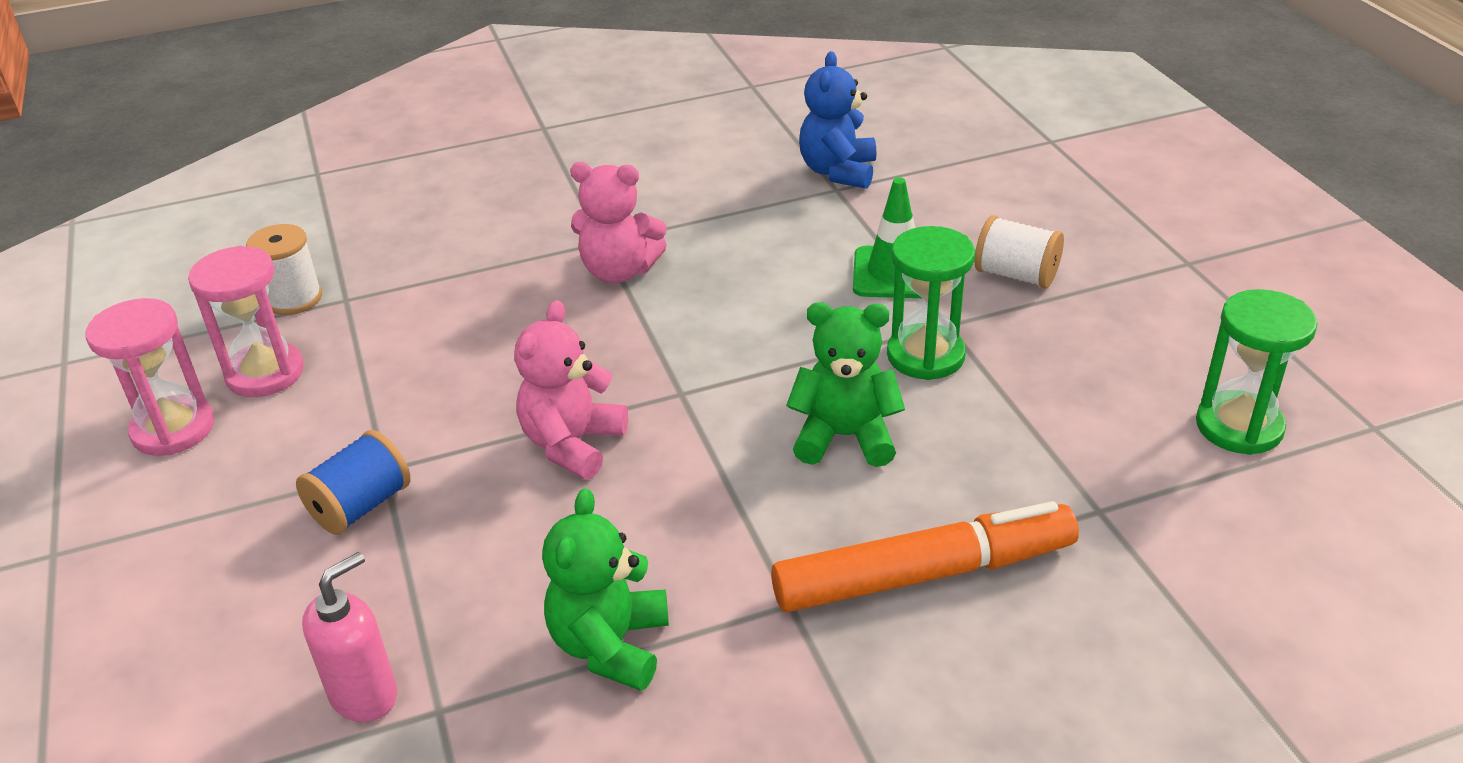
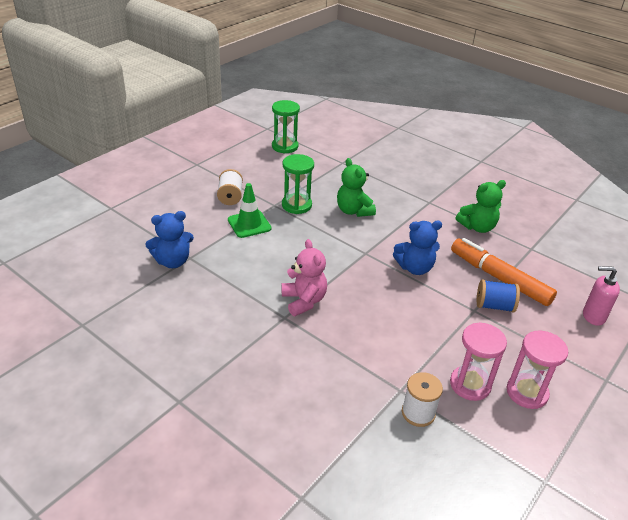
camera: 125 degrees left, 0 degrees up
pink soap dispenser [302,552,397,722] -> pink soap dispenser moved to [583,266,620,326]
pink teddy bear [514,300,628,479] -> blue teddy bear [393,221,442,275]
orange marker [771,501,1079,612] -> orange marker moved to [451,238,557,306]

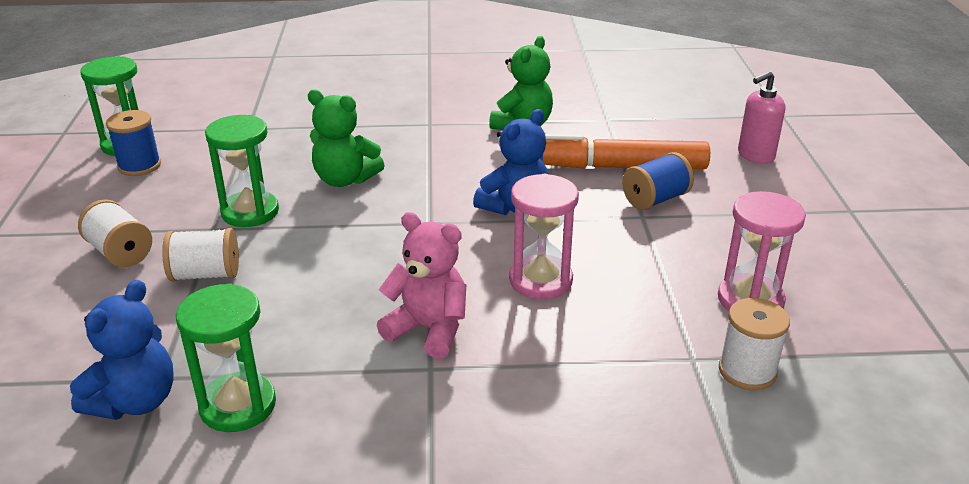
camera: 40 degrees left, 5 degrees down
green traffic cone [228,183,272,238] -> white spool [162,228,239,282]
pink hourglass [507,331,568,409] -> pink hourglass moved to [509,174,579,299]
none -> blue spool [106,110,161,176]
none -> green hourglass [176,283,276,432]

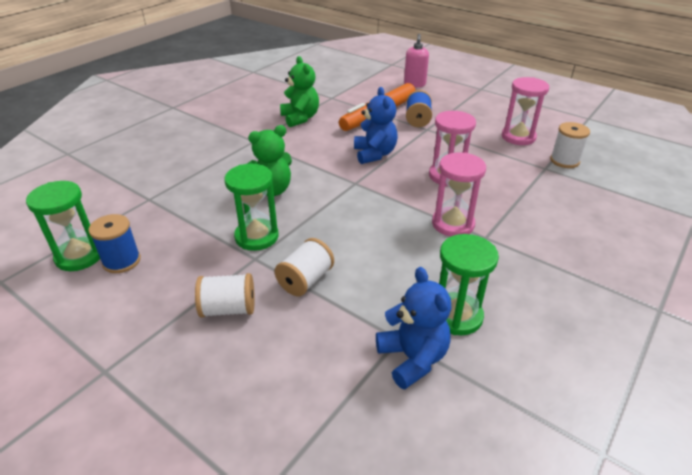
camera: 50 degrees left, 5 degrees up
pink teddy bear [377,212,466,359] -> pink hourglass [432,152,486,237]

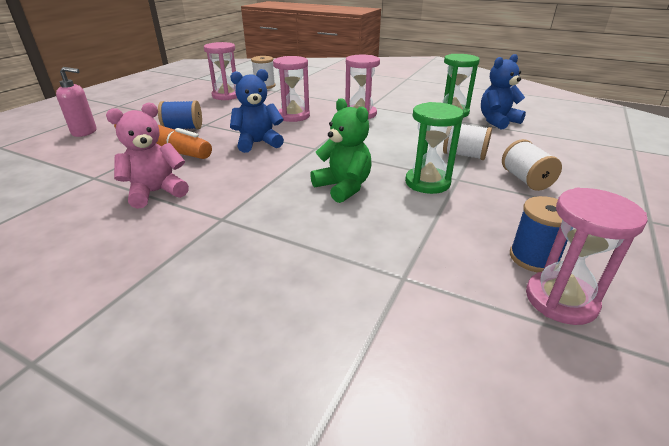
camera: 100 degrees left, 5 degrees down
green hourglass [26,181,100,271] -> pink hourglass [526,188,648,325]
green teddy bear [280,56,319,127] -> pink teddy bear [106,103,189,209]

